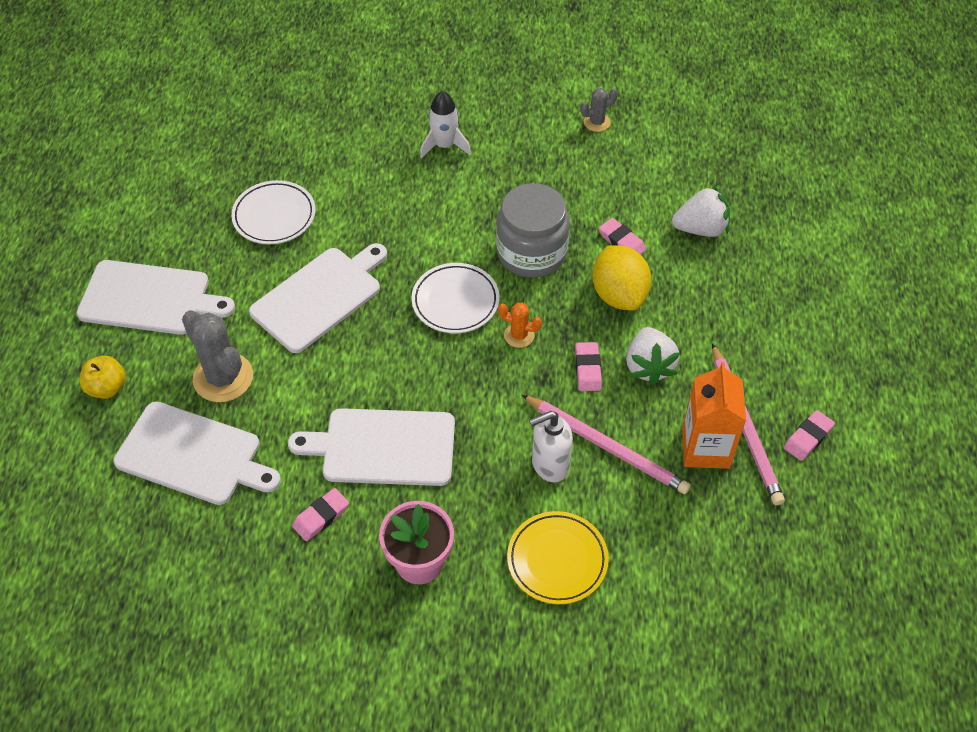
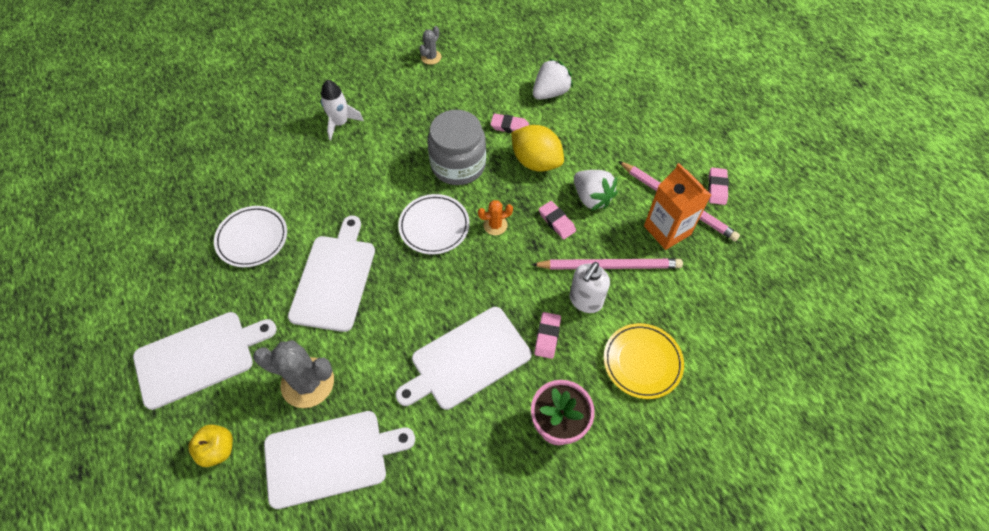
camera: 35 degrees left, 5 degrees up
pink eraser [292,488,349,541] -> pink eraser moved to [534,312,561,359]

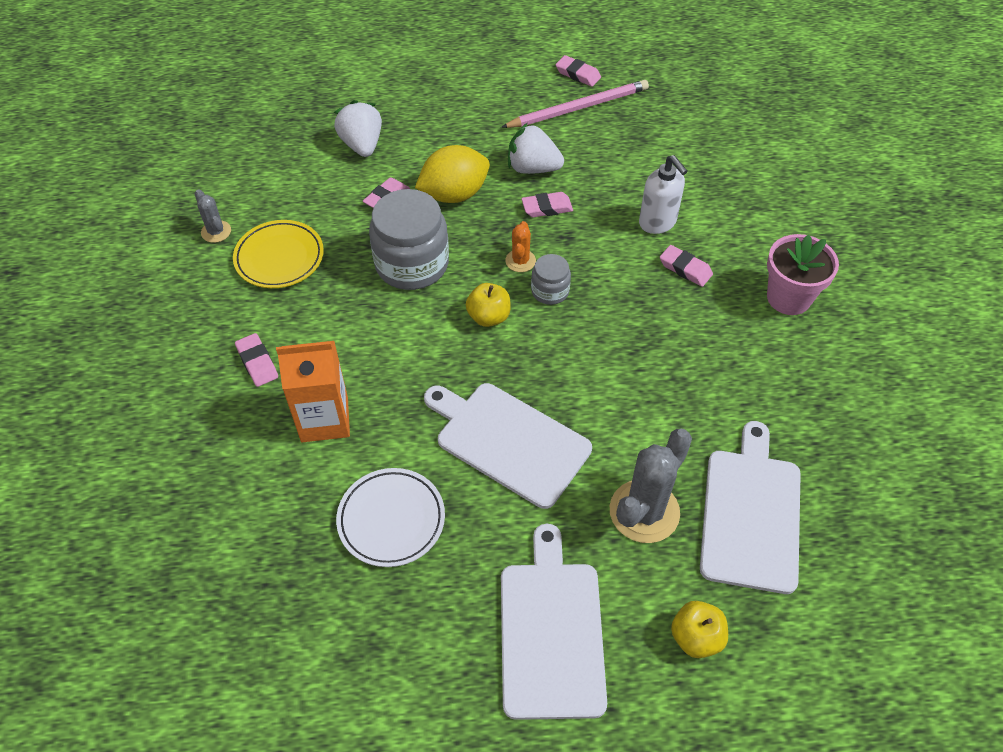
camera: 65 degrees left, 5 degrees down
white rocket [321,80,364,140] -> pink eraser [235,333,278,387]
white cutting board [395,307,531,410] -> none
white plate [398,194,470,254] -> yellow apple [466,283,511,327]
pink pencil [531,259,683,269] -> none
white strawberry [574,170,618,211] -> white strawberry turned 150 degrees counterclockwise [508,123,564,174]
yellow plate [604,323,684,399] -> yellow plate moved to [233,220,324,288]
orange carton [644,163,711,250] -> orange carton moved to [276,341,350,442]
none -> grey jar [531,254,571,305]

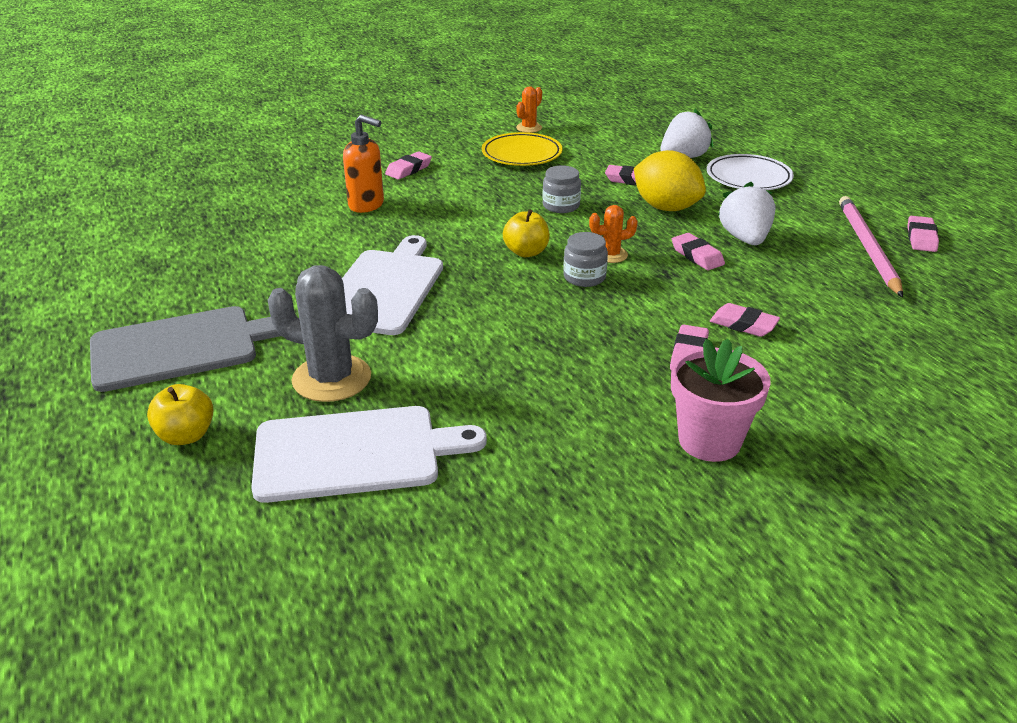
camera: 70 degrees right, 20 degrees down
grey cactus [195,189,231,243] -> orange cactus [516,86,542,133]
orange carton [276,341,350,442] -> orange soap dispenser [343,115,384,213]
white plate [336,468,445,567] -> white plate moved to [707,154,794,190]
grey jar [369,189,449,290] -> grey jar [542,165,581,213], size x0.50
pink pencil [501,80,649,128] -> pink pencil turned 135 degrees counterclockwise [839,196,903,297]
white cutting board [501,524,607,720] -> grey cutting board [90,306,281,392]
white soap dispenser [639,155,688,234] -> pink eraser [710,303,780,337]

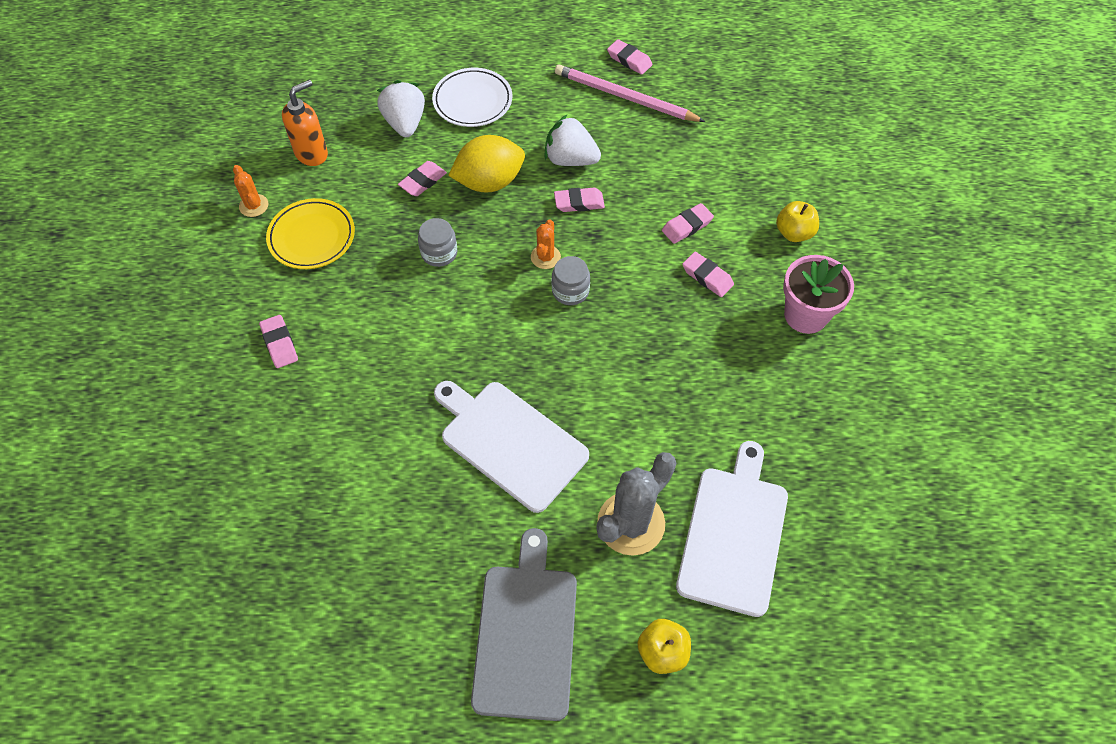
camera: 65 degrees left, 25 degrees up
orange soap dispenser [343,115,384,213] -> orange soap dispenser moved to [282,80,328,166]
yellow apple [503,210,550,257] -> yellow apple moved to [776,201,819,242]

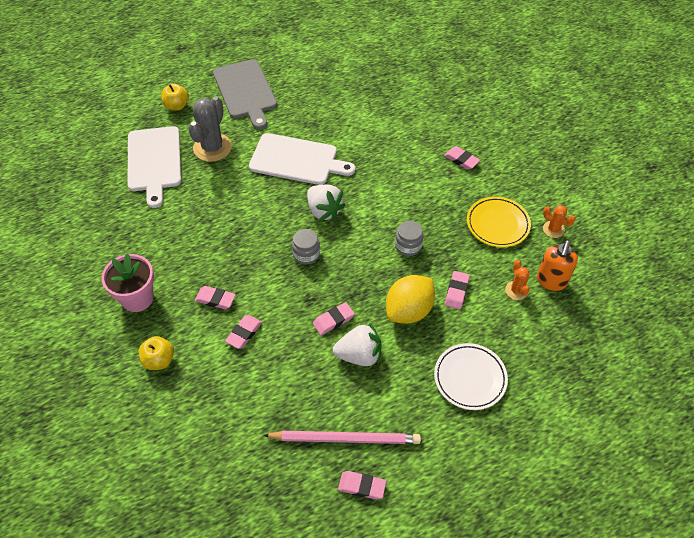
camera: 155 degrees right, 5 degrees down
white strawberry [377,80,425,137] -> white strawberry moved to [307,185,346,221]
orange cactus [531,219,561,269] -> orange cactus moved to [505,260,530,300]

